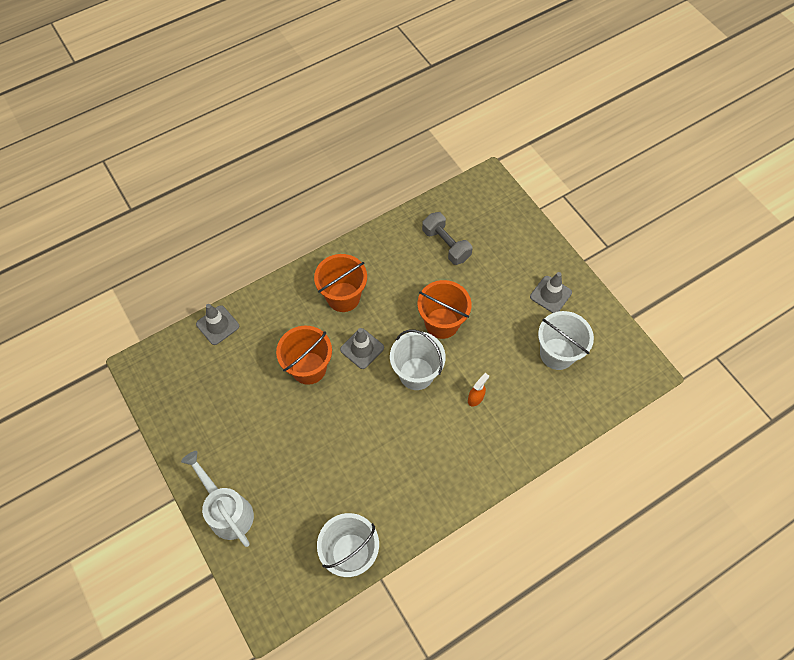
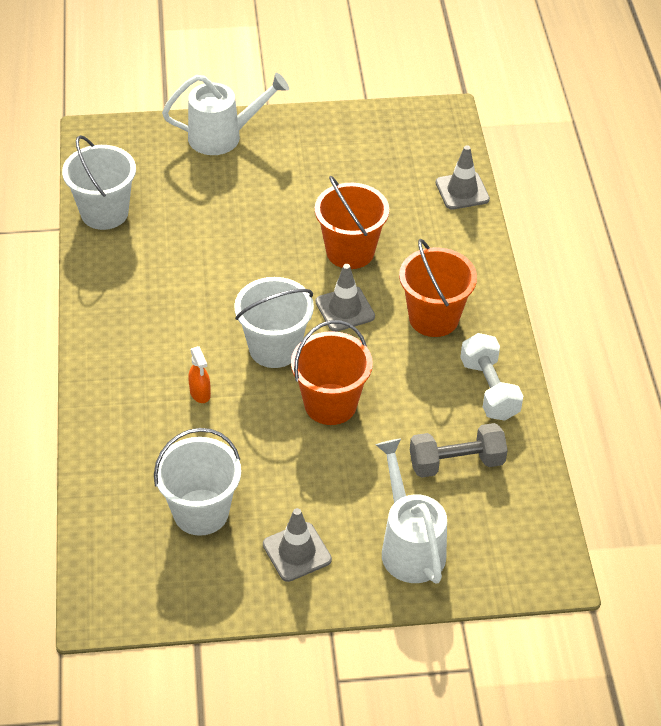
camera: 115 degrees right, 15 degrees down
none -> white watering can [375,439,447,584]
none -> white dumbbell [460,333,523,421]

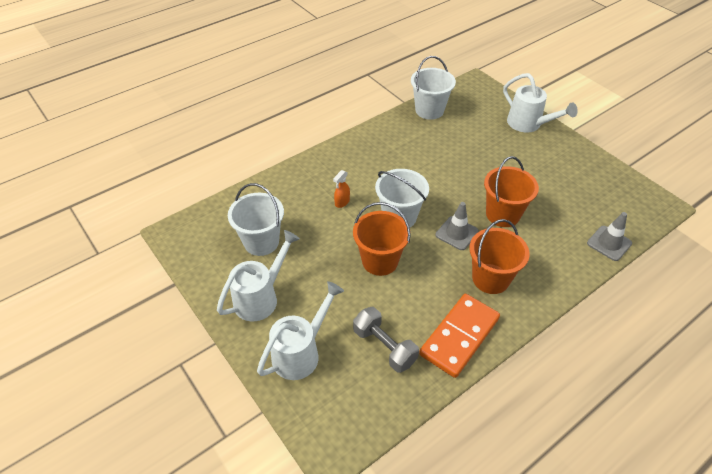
camera: 60 degrees right, 0 degrees up
grey traffic cone [263,508,332,582] -> white watering can [217,230,300,322]
white dumbbell [460,333,523,421] -> orange domino [419,294,500,378]

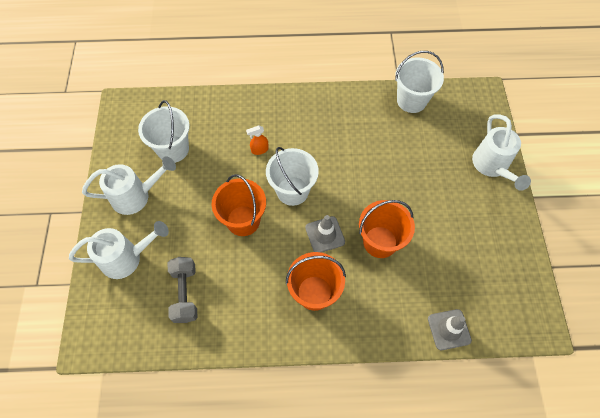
camera: 35 degrees right, 15 degrees up
orange domino [419,294,500,378] -> none

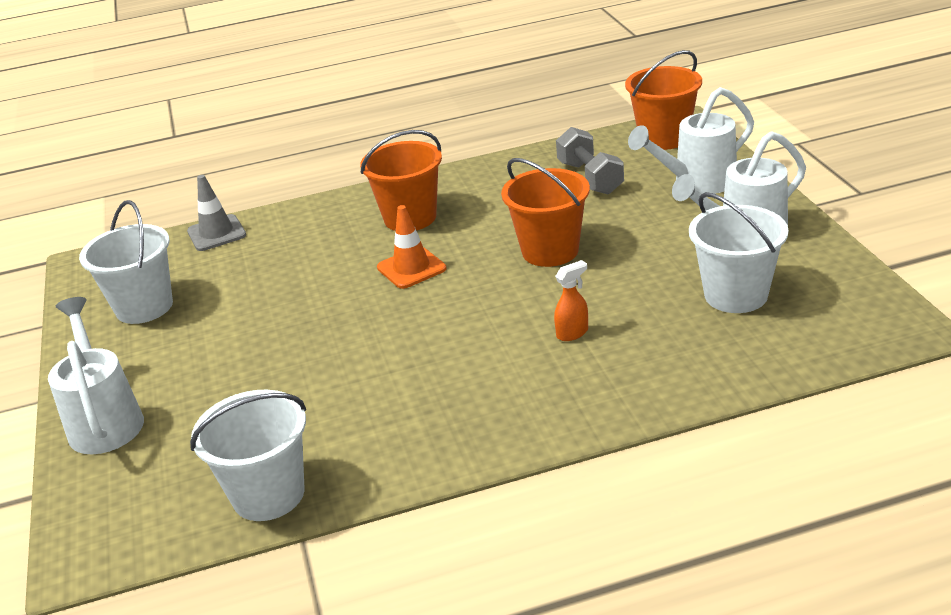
camera: 170 degrees right, 30 degrees down
white bucket [266,147,319,206] -> white bucket moved to [79,200,173,324]
grey traffic cone [305,215,345,253] -> orange traffic cone [377,205,446,289]
orange bucket [359,200,415,258] -> orange bucket moved to [625,50,702,150]

